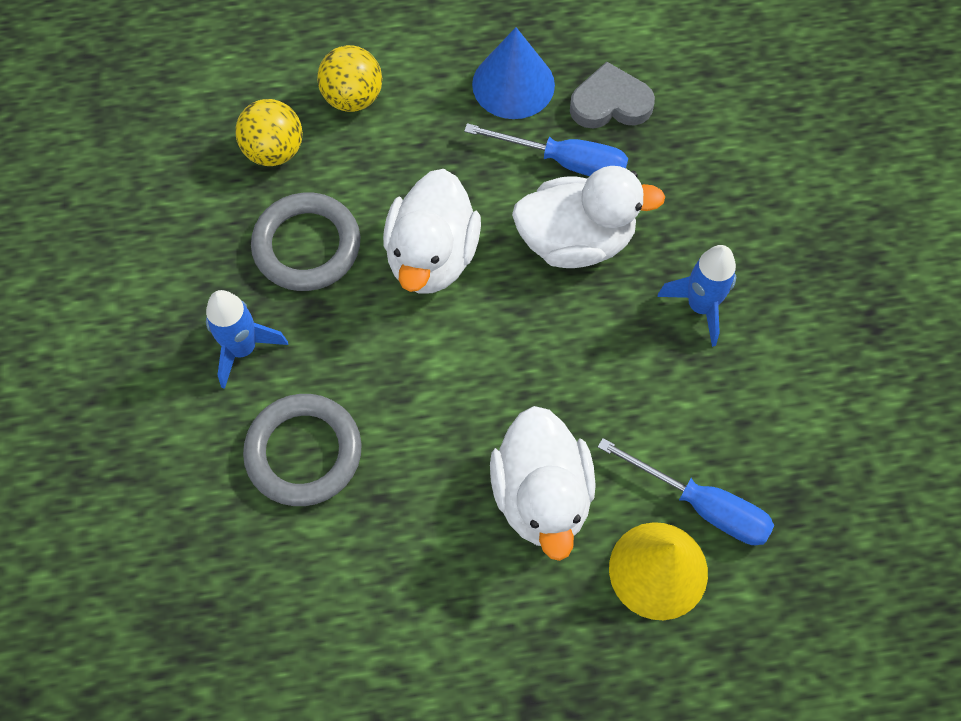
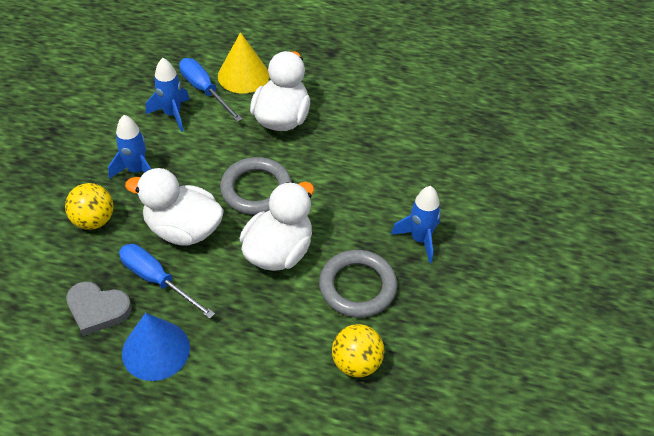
camera: 160 degrees left, 15 degrees down
grey ring [243,394,362,506] -> grey ring moved to [220,157,292,215]
yellow ball [317,45,382,112] -> yellow ball moved to [65,183,113,230]
none -> blue rocket [146,58,190,132]

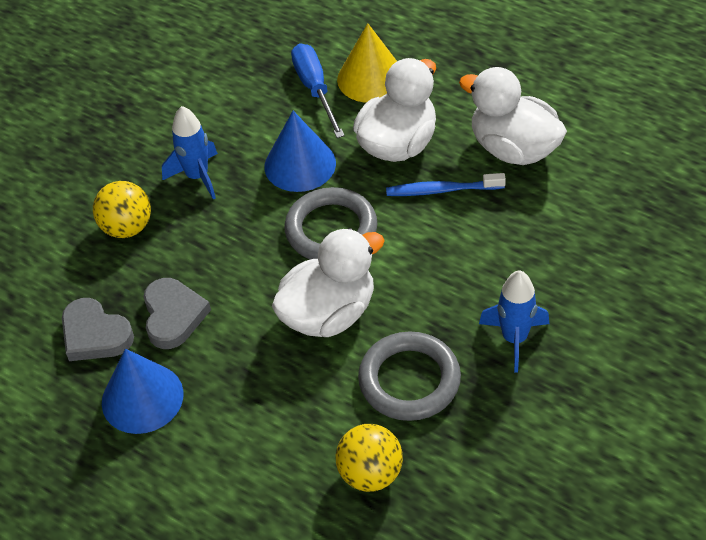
camera: 25 degrees right, 0 degrees up
blue screwdriver [119,244,215,319] -> grey heart [143,278,211,349]
white duck [125,168,224,246] -> white duck moved to [459,67,567,165]
blue rocket [146,58,190,132] -> none
none -> blue cone [264,111,336,192]
none -> blue toothbrush [386,173,506,196]

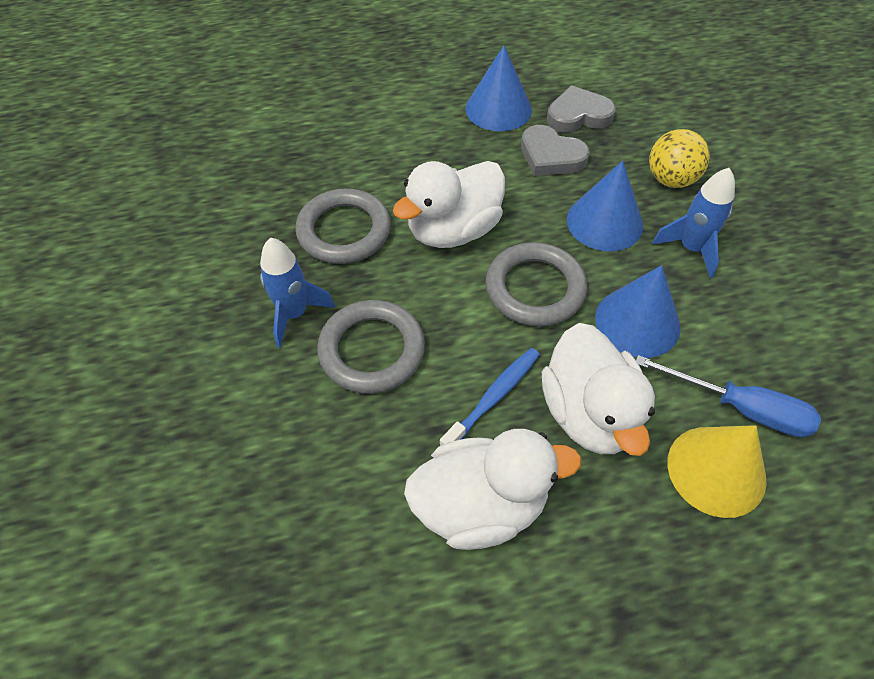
camera: 130 degrees right, 5 degrees up
white duck [272,228,385,337] -> white duck turned 45 degrees clockwise [393,161,505,248]
yellow ball [336,424,403,492] -> none
none -> grey ring [317,300,425,394]
none -> blue cone [567,161,643,251]

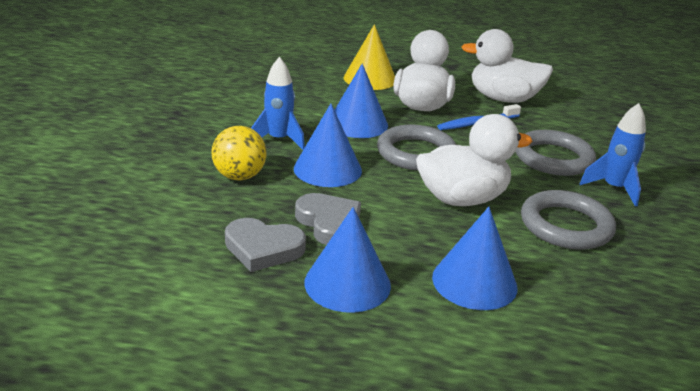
camera: 160 degrees left, 25 degrees down
blue screwdriver [636,355,821,437] -> none
none -> blue cone [432,207,518,310]

